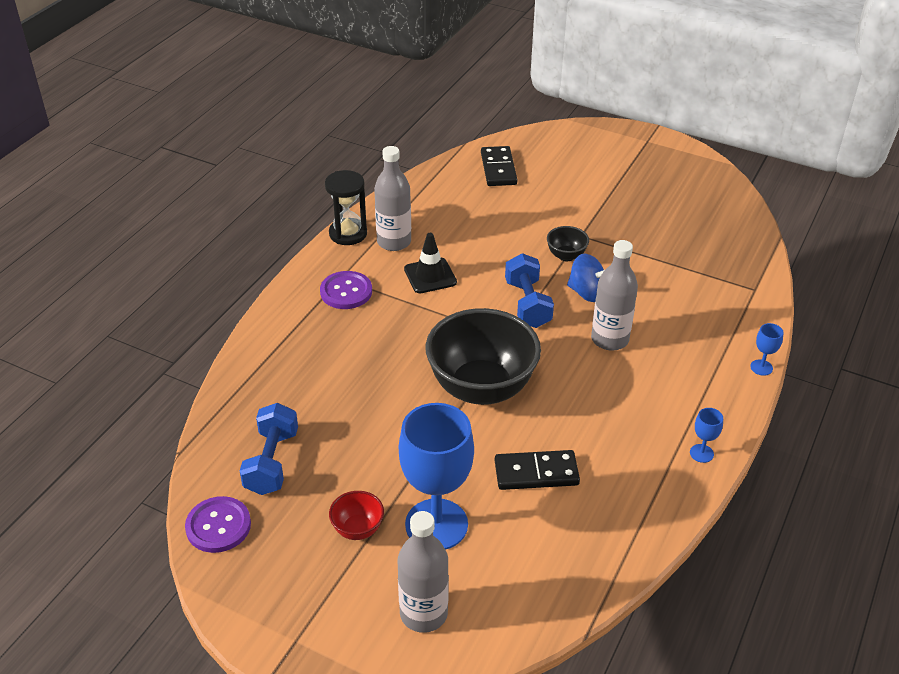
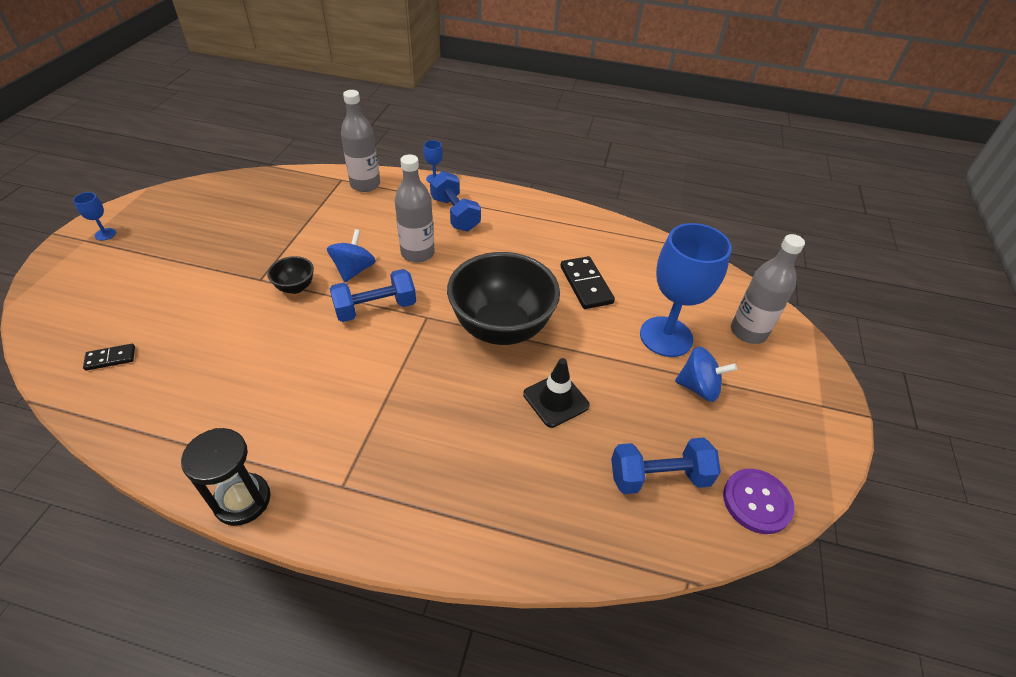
camera: 105 degrees left, 5 degrees up
purple button [320,271,372,309] -> none
red bowl [329,491,384,540] -> blue spinning top [675,346,737,402]
grey bottle [374,146,411,251] -> grey bottle moved to [341,90,380,192]
black traffic cone [404,233,457,293] -> black traffic cone moved to [523,358,590,428]
black domino [481,146,517,186] -> black domino [83,344,135,371], size x0.57
blue goblet [690,408,723,463] -> blue goblet moved to [73,192,116,241]
none -> blue dumbbell [430,171,481,231]

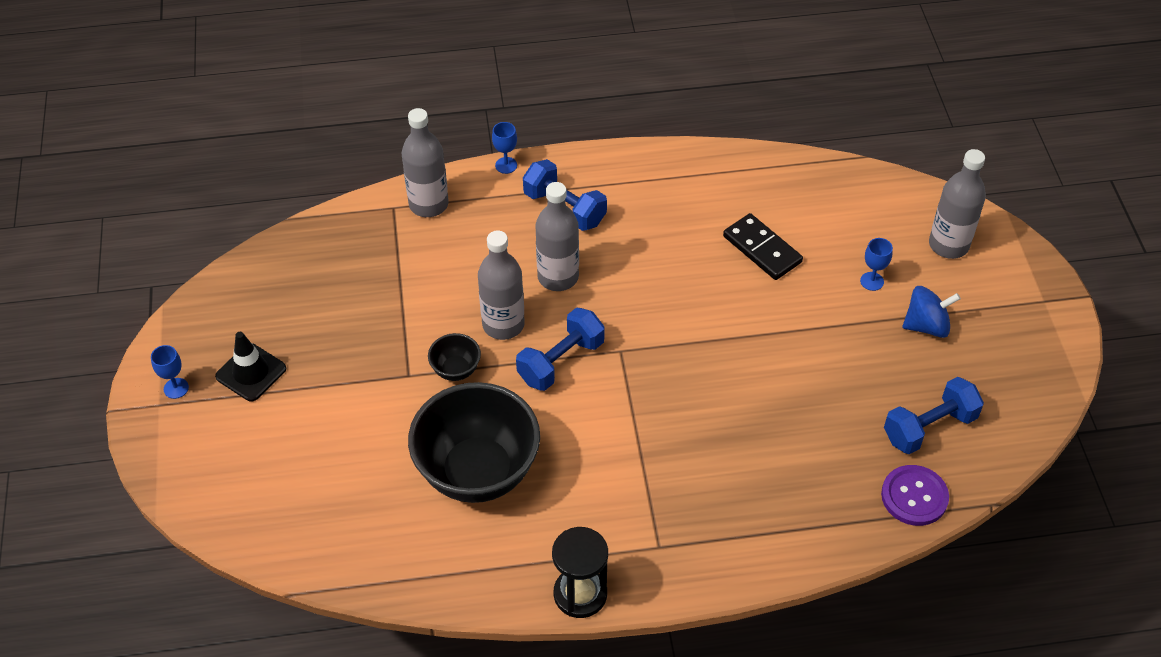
camera: 20 degrees left, 5 degrees up
black domino [83,344,135,371] -> none
blue spinning top [327,229,376,282] -> grey bottle [478,231,525,340]
black bowl [447,252,560,345] -> black bowl moved to [408,382,540,503]
black traffic cone [523,358,590,428] -> black traffic cone moved to [215,332,286,401]
blue goblet [640,223,732,357] -> blue goblet [860,238,893,291], size x0.40
purple button [723,469,795,534] -> purple button moved to [881,465,949,526]

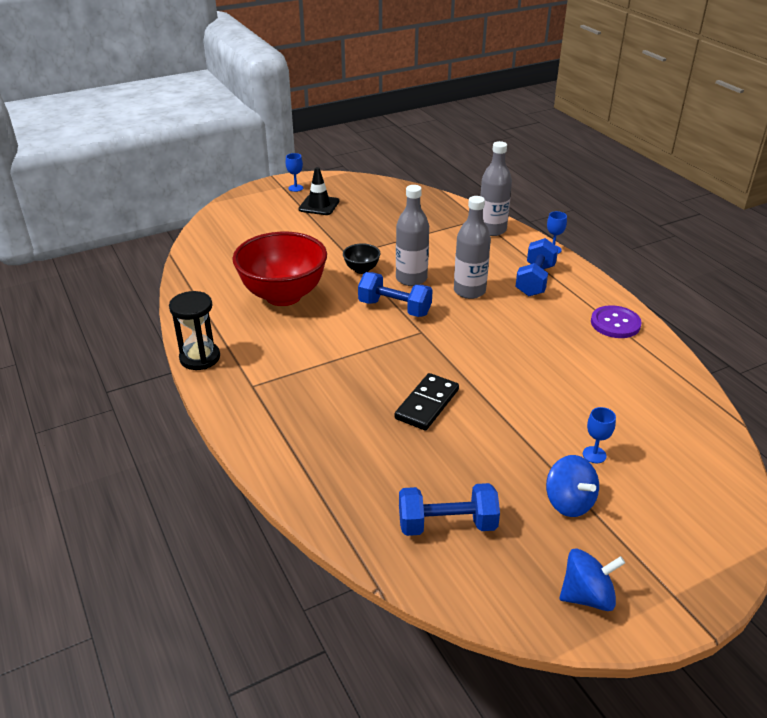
camera: 70 degrees right, 15 degrees down
black bowl [408,382,540,503] -> red bowl [232,232,327,306]
black domino [723,213,803,280] -> black domino moved to [395,373,459,430]
purple button [881,465,949,526] -> purple button moved to [591,305,642,338]
blue dumbbell [884,377,984,454] -> blue dumbbell turned 45 degrees counterclockwise [399,483,500,536]
grey bottle [929,149,986,259] -> none
none -> blue spinning top [560,549,625,611]

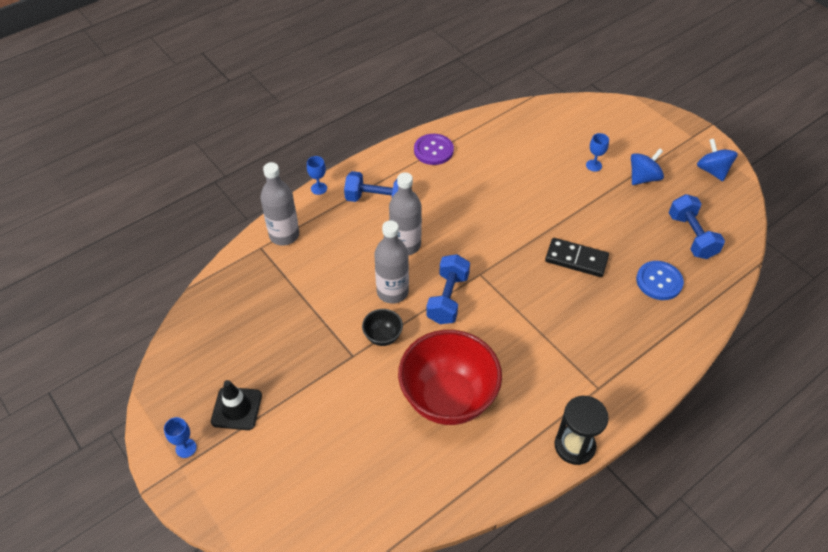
camera: 100 degrees left, 15 degrees up
none -> blue button [636,261,684,300]

